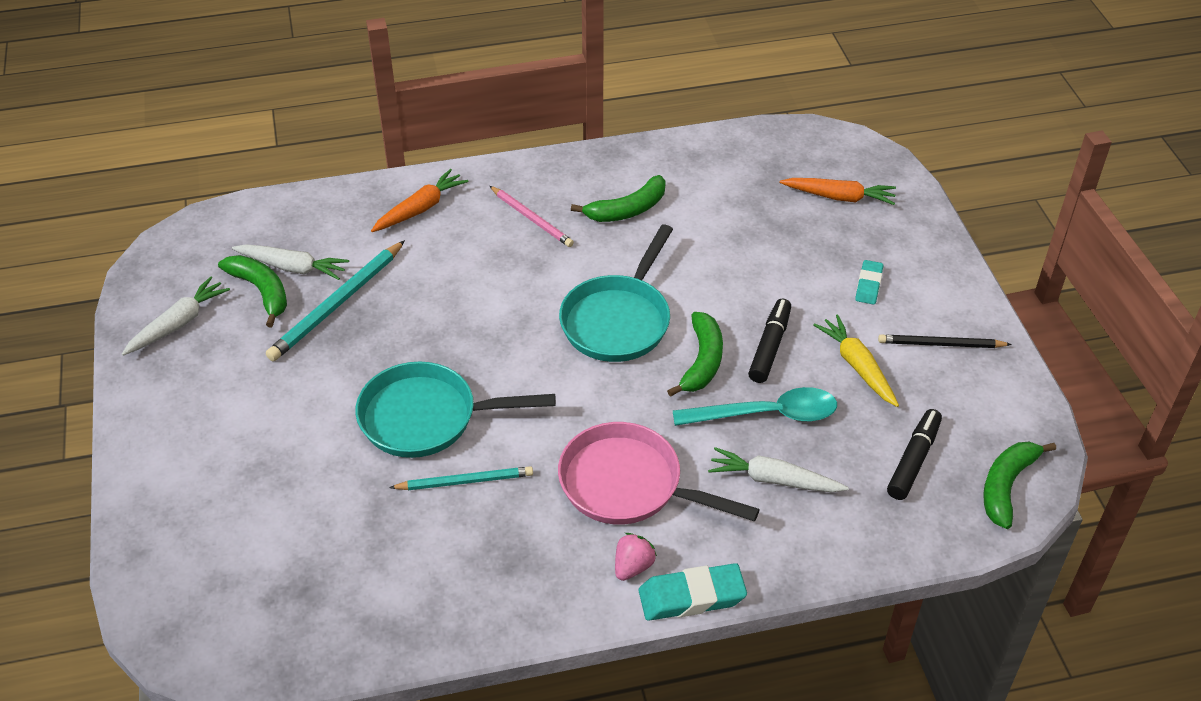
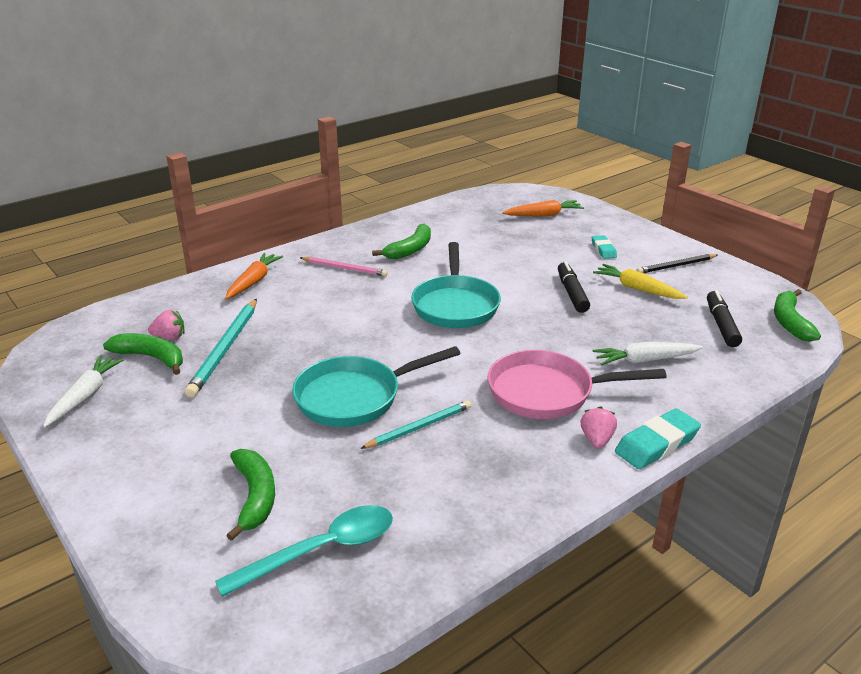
camera: 25 degrees left, 15 degrees down
white carrot [232,244,349,280] -> pink strawberry [148,310,185,340]
green banana [667,312,723,397] -> green banana moved to [226,449,275,541]
turquoise spoon [673,387,837,426] -> turquoise spoon moved to [215,505,393,597]

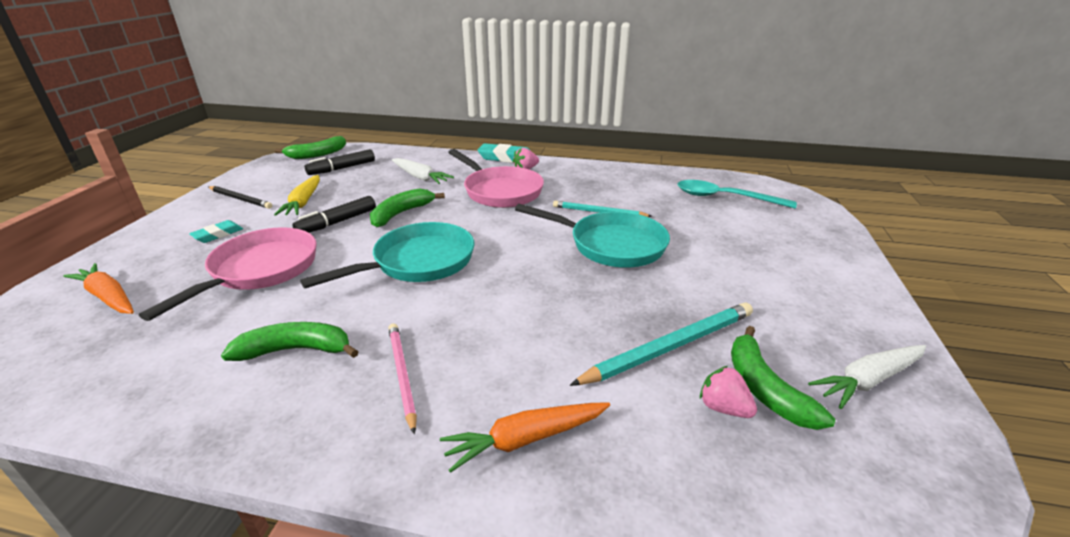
camera: 130 degrees left, 0 degrees up
green banana [226,449,275,541] -> green banana moved to [370,188,445,227]
none -> pink pan [139,227,317,321]

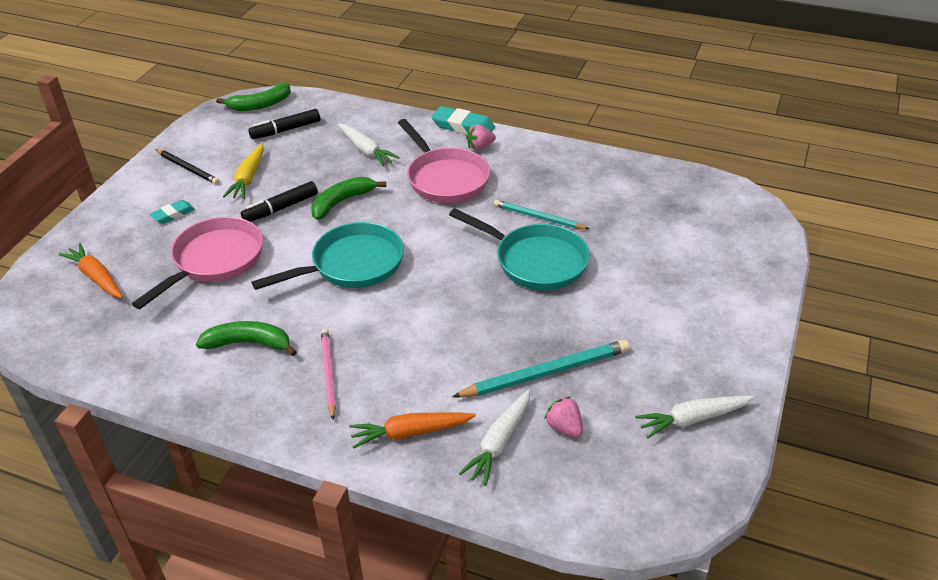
camera: 10 degrees right, 10 degrees up
turquoise spoon [678,180,797,209] -> none
green banana [731,326,835,430] -> none
none -> white carrot [459,389,530,486]

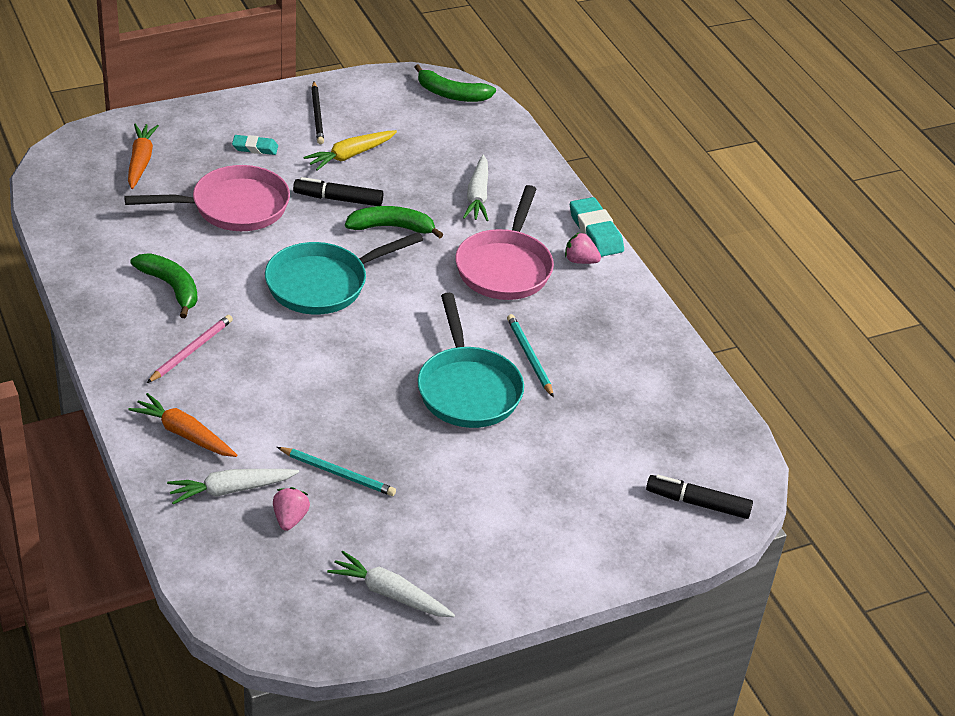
camera: 40 degrees right, 0 degrees up
black marker [248,109,320,139] -> black marker moved to [646,475,753,519]
turquoise pan [251,222,404,290] -> turquoise pan turned 135 degrees clockwise [265,232,423,315]
turquoise pencil [452,340,629,398] -> turquoise pencil [277,447,396,496], size x0.64

